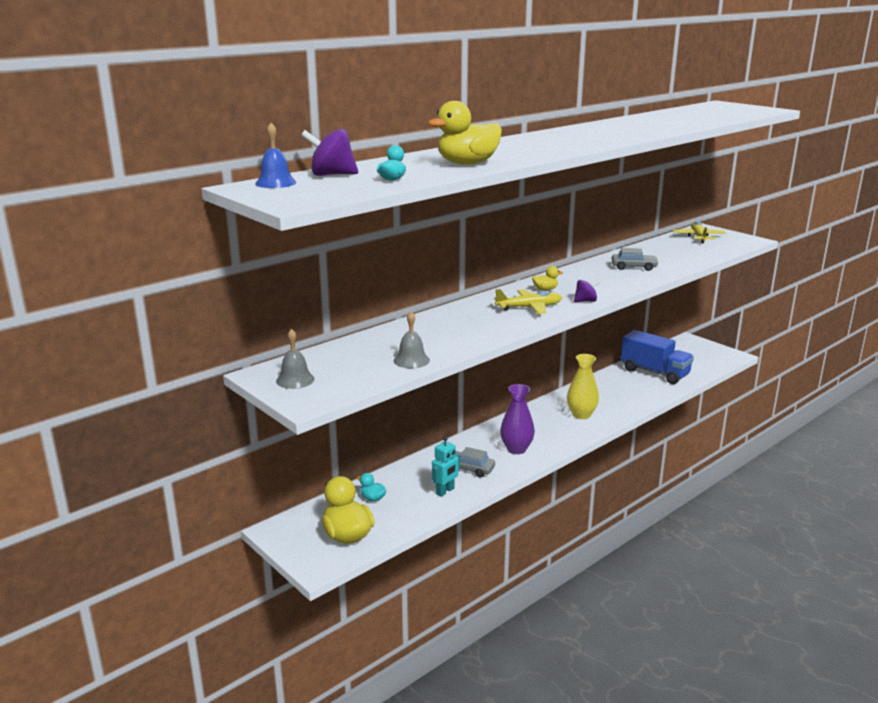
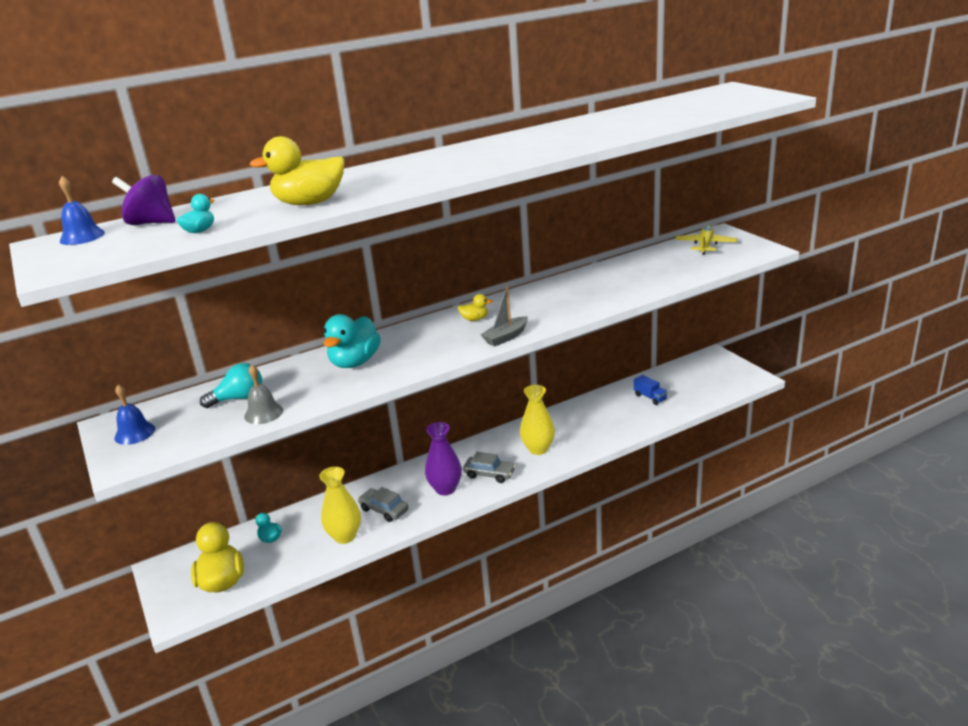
camera: 15 degrees right, 5 degrees up
grey bell [276,329,314,389] -> blue bell [114,384,155,445]
turquoise robot [432,436,460,497] -> yellow vase [319,467,361,544]
yellow plane [494,289,562,314] -> none
purple spinning top [574,279,600,302] -> grey boat [480,286,528,347]
grey car [612,248,659,271] -> grey car moved to [463,452,515,483]
blue truck [621,330,694,384] -> blue truck [634,375,667,405], size x0.45
none -> turquoise light bulb [200,363,262,408]
none -> turquoise duck [324,314,381,368]

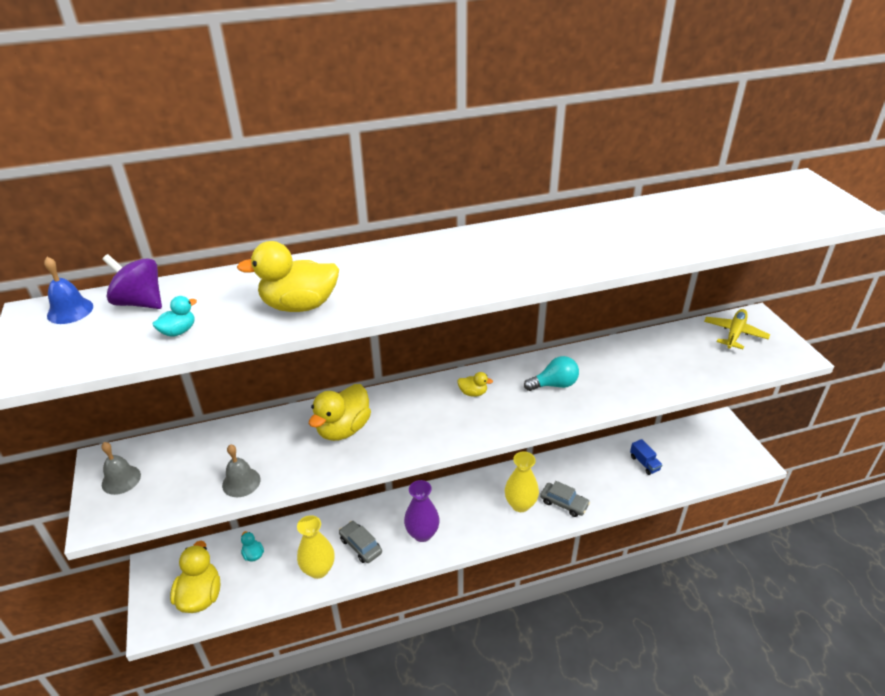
camera: 10 degrees right, 10 degrees up
blue bell [114,384,155,445] -> grey bell [101,442,141,495]
turquoise light bulb [200,363,262,408] -> turquoise light bulb moved to [524,356,579,391]
turquoise duck [324,314,381,368] -> yellow duck [309,384,371,441]
grey car [463,452,515,483] -> grey car moved to [540,481,590,517]
grey boat [480,286,528,347] -> none

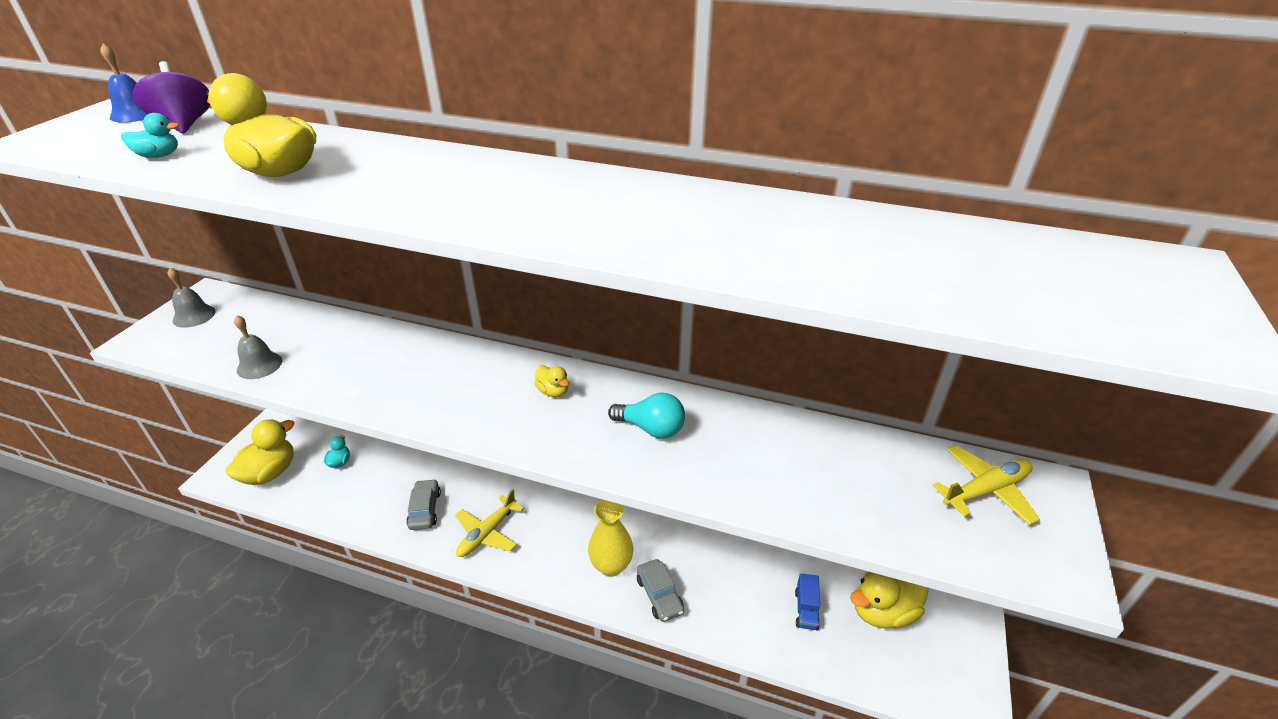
camera: 35 degrees right, 0 degrees up
yellow vase [297,515,335,579] -> none
yellow duck [309,384,371,441] -> yellow duck moved to [850,572,929,628]
purple vase [404,480,440,542] -> yellow plane [455,489,524,557]

